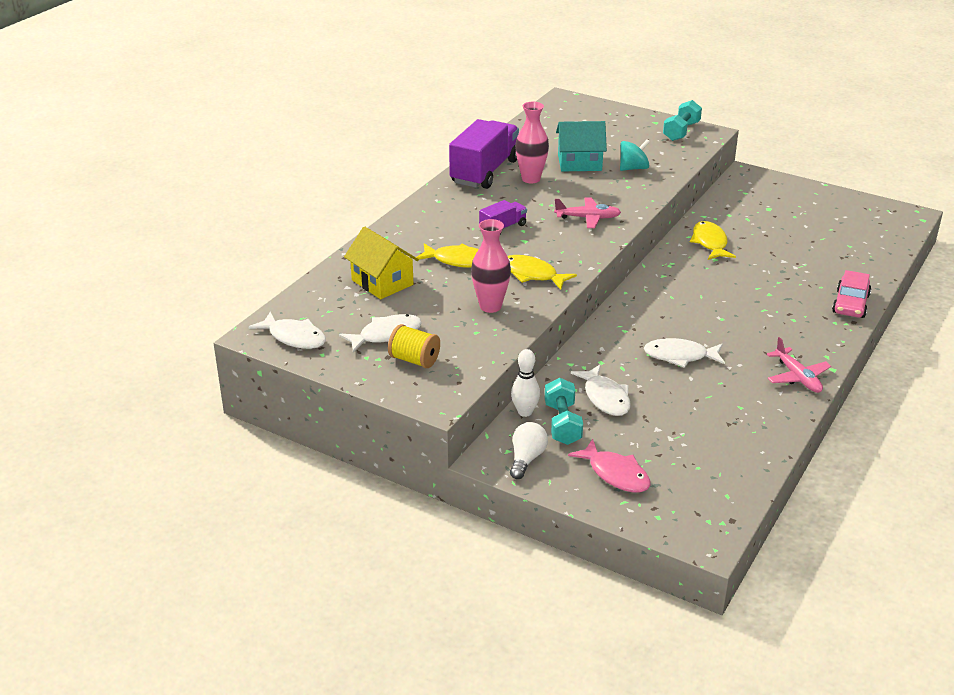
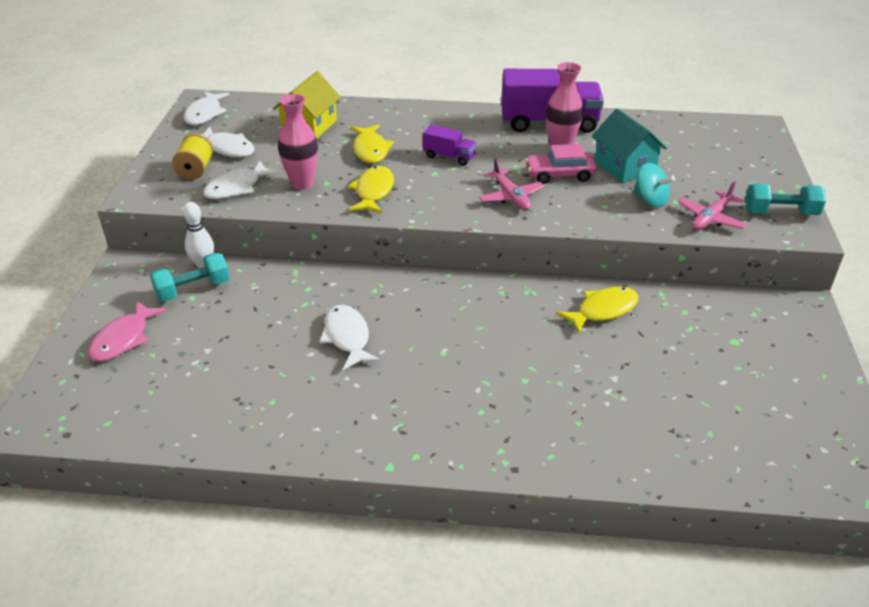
camera: 65 degrees right, 5 degrees up
white light bulb [510,422,548,479] -> none
white fish [571,365,631,416] -> white fish moved to [203,161,280,199]
pink plane [767,337,831,393] -> pink plane moved to [678,181,748,230]
pink car [832,270,871,318] -> pink car moved to [525,144,597,184]

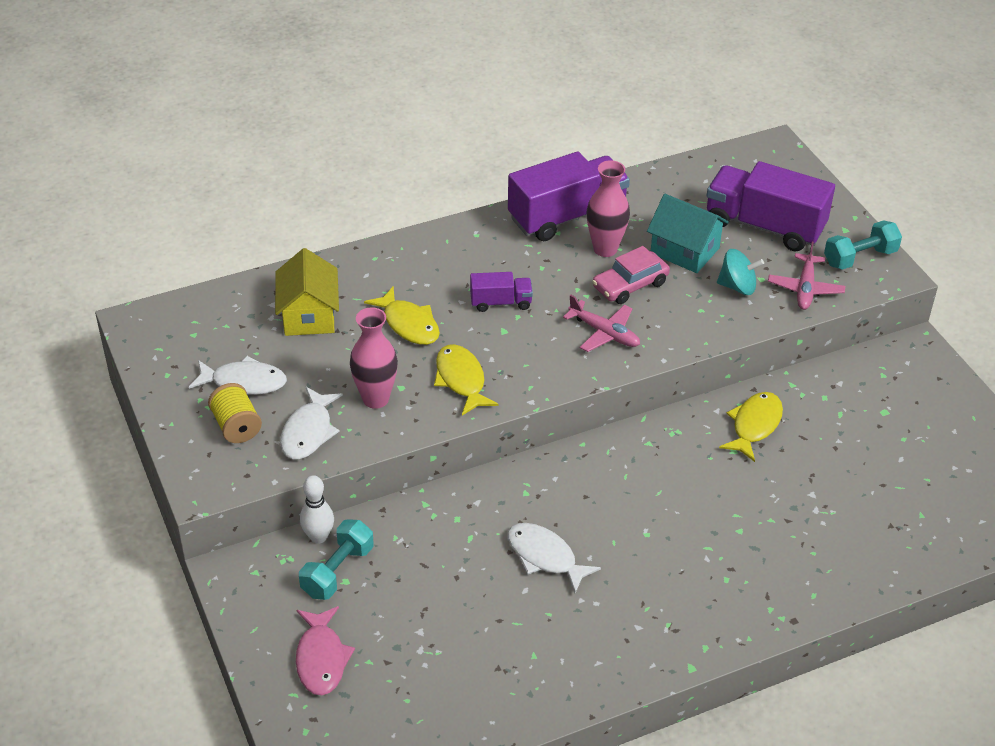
camera: 30 degrees left, 5 degrees up
white fish [183,91,229,125] -> none
none -> purple truck [706,161,835,251]

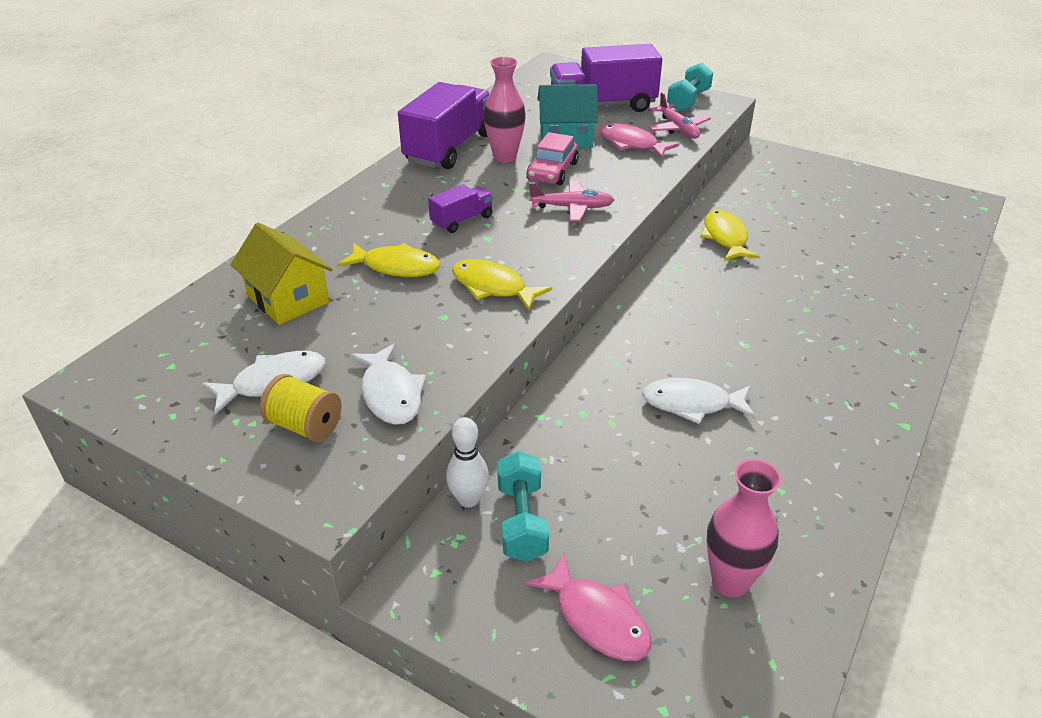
camera: 35 degrees left, 5 degrees down
pink vase [350,307,398,409] -> pink vase moved to [706,459,782,598]
turquoise spinning top [717,249,764,295] -> pink fish [599,123,679,158]

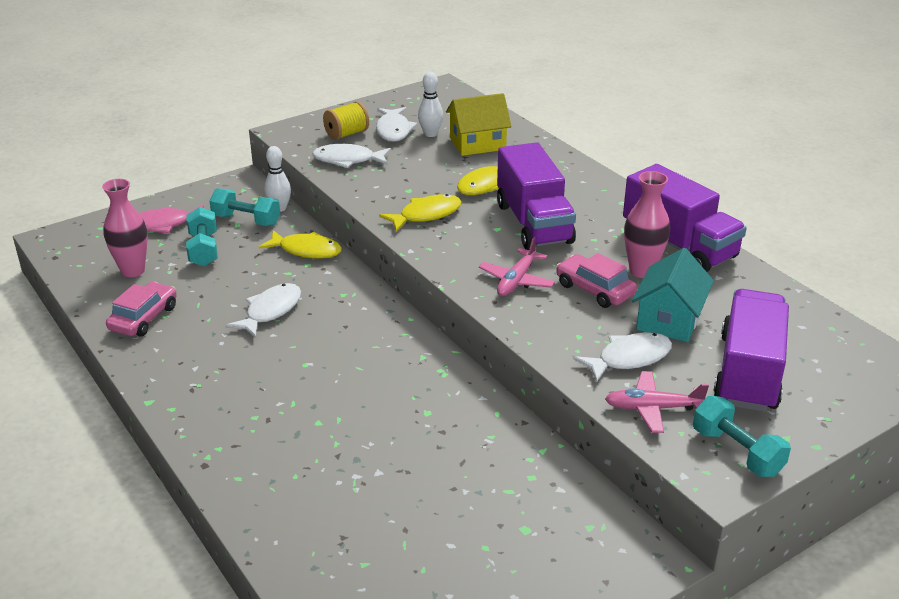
camera: 115 degrees right, 5 degrees down
purple truck [428,184,493,233] -> purple truck [497,142,576,250], size x2.02
pink fish [599,123,679,158] -> white fish [573,332,672,383]
yellow fish [700,210,760,261] -> yellow fish moved to [259,230,342,259]
none -> pink car [106,282,177,337]
none -> turquoise dumbbell [186,207,218,267]
none -> white bowling pin [418,72,443,137]

